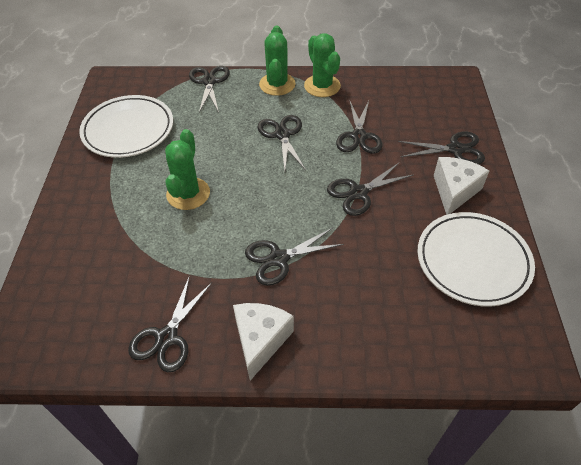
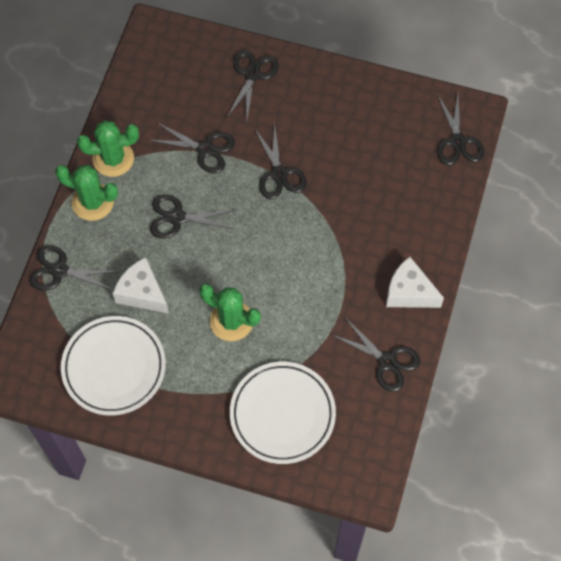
camera: 75 degrees left, 15 degrees up
black scissors [245,228,344,286] -> black scissors moved to [437,94,485,165]
white plate [417,212,535,307] -> white plate moved to [230,362,336,464]
white cheese [434,157,489,215] -> white cheese moved to [113,257,169,313]

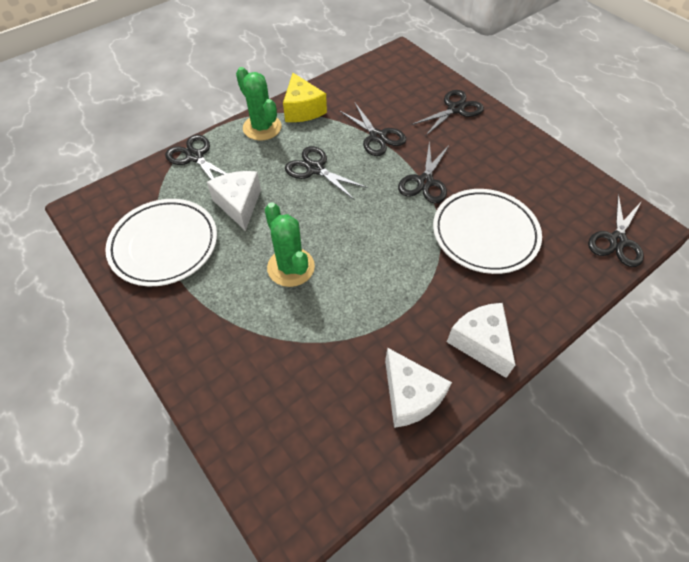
camera: 35 degrees right, 10 degrees down
green cactus [77,120,139,177] -> yellow cheese [283,73,327,122]
white plate [230,362,336,464] -> white plate moved to [433,189,542,274]
black scissors [332,318,421,392] -> white cheese [385,347,452,428]

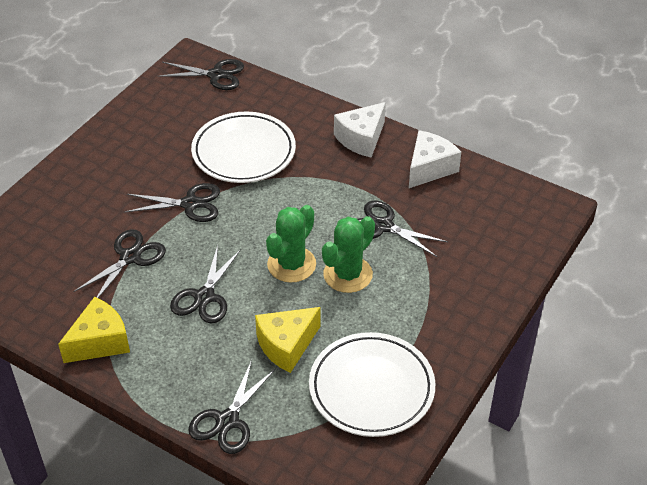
camera: 110 degrees left, 10 degrees down
white cheese [207,171,261,231] -> yellow cheese [255,307,321,373]
green cactus [236,67,282,140] -> green cactus moved to [266,205,316,283]
black scissors [411,90,484,136] -> black scissors moved to [358,200,448,257]

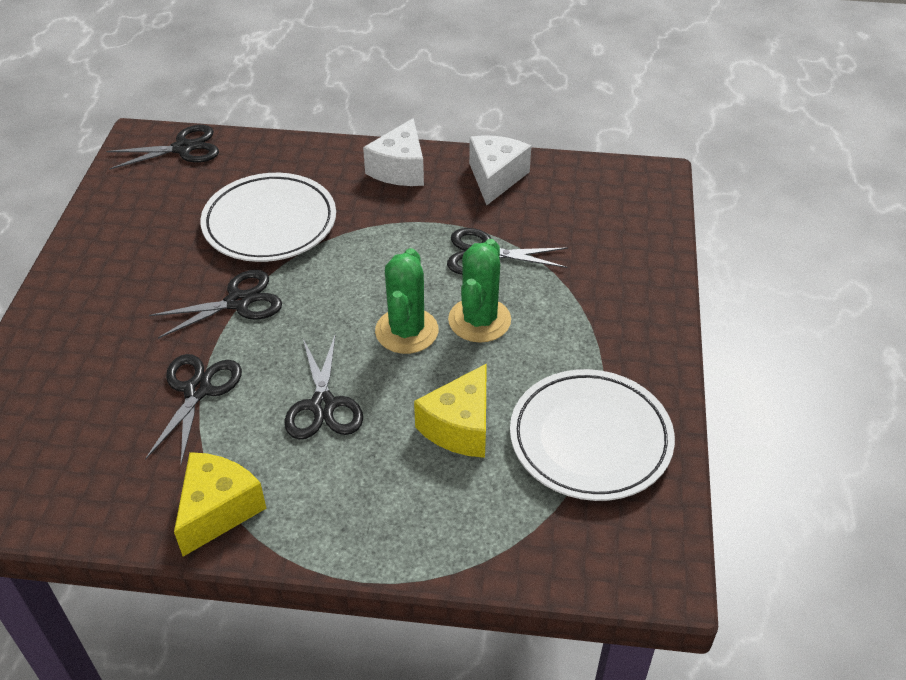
camera: 25 degrees left, 0 degrees up
black scissors [188,360,276,454] -> none

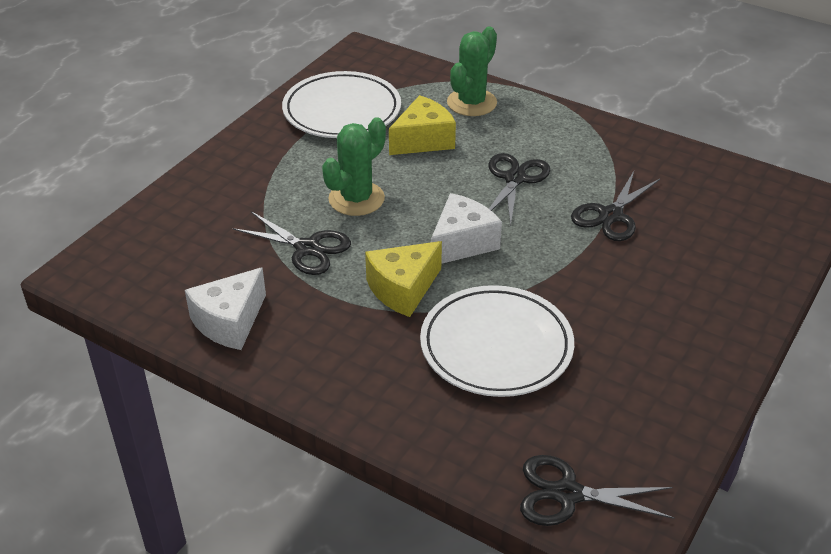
camera: 155 degrees left, 5 degrees down
black scissors [149,270,282,339] -> none
yellow cheese [174,452,266,557] -> yellow cheese moved to [365,241,442,317]
white cheese [363,118,424,186] -> white cheese moved to [431,193,502,264]
green cactus [375,248,438,354] -> green cactus moved to [447,27,497,116]

